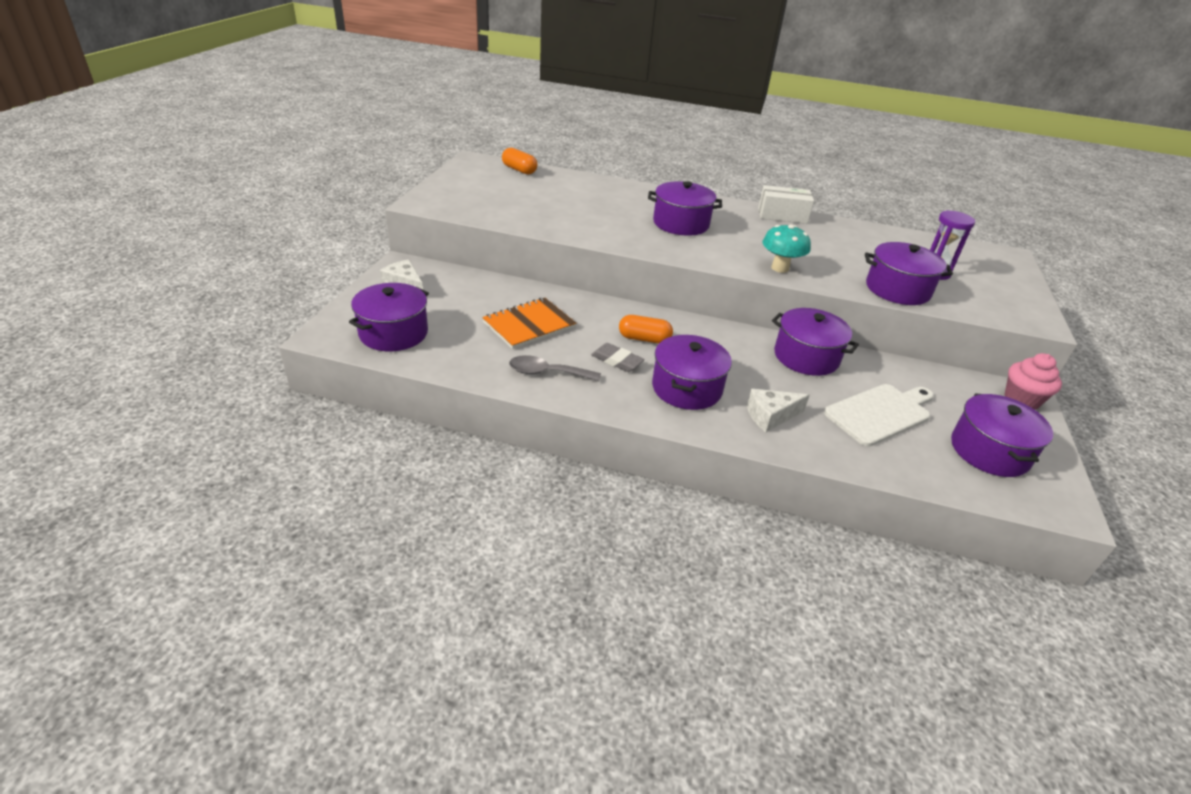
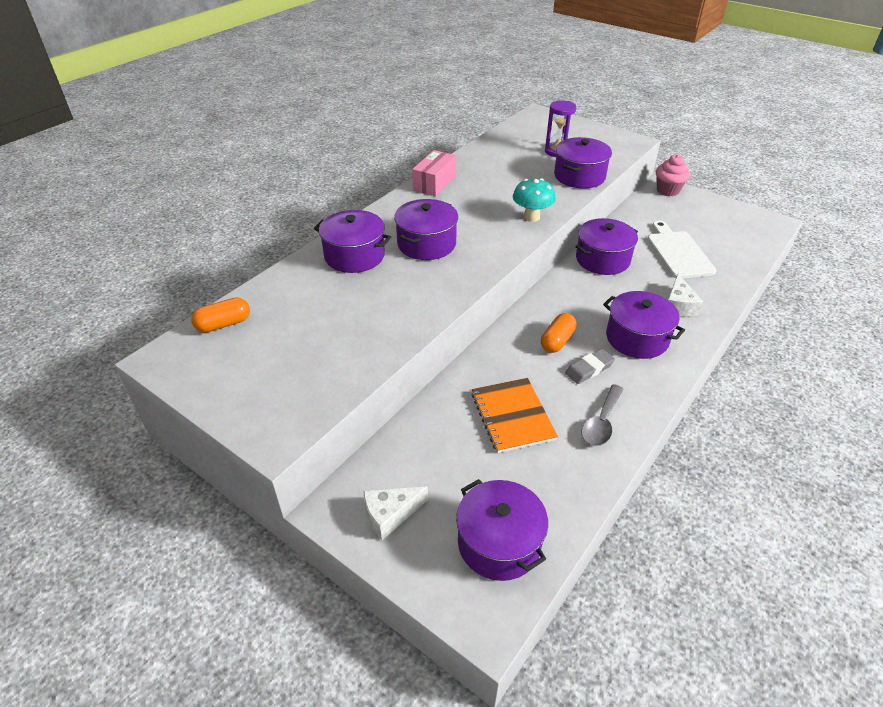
camera: 65 degrees left, 5 degrees up
white box [758,185,814,224] -> pink box [412,150,456,196]
purple pot [951,393,1053,477] -> purple pot moved to [314,210,391,273]

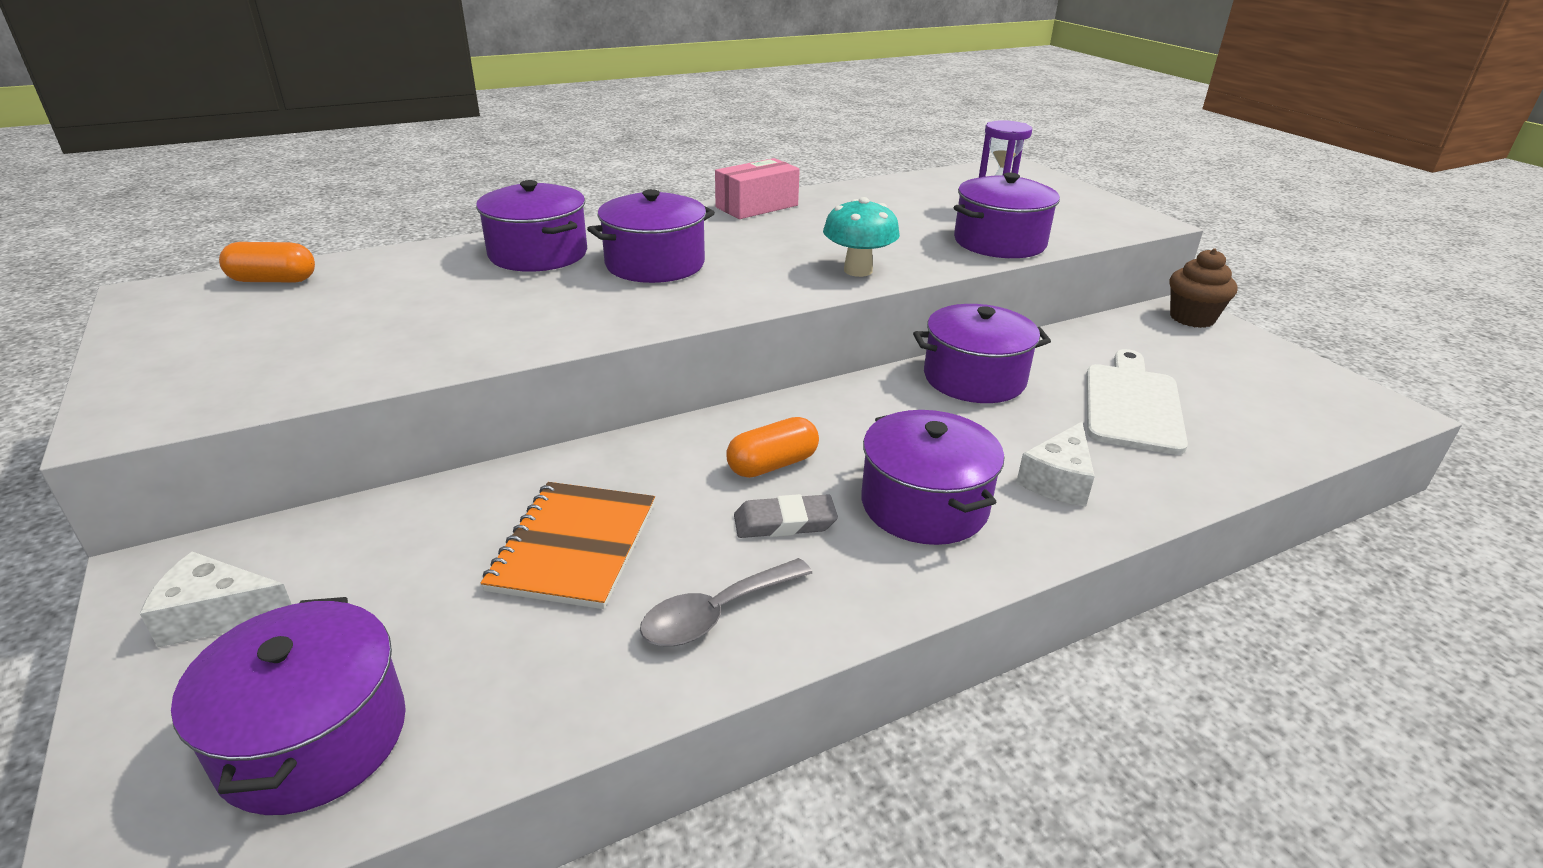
camera: 25 degrees right, 10 degrees down
pink cupcake [656,154,690,196] -> brown cupcake [1170,248,1237,328]

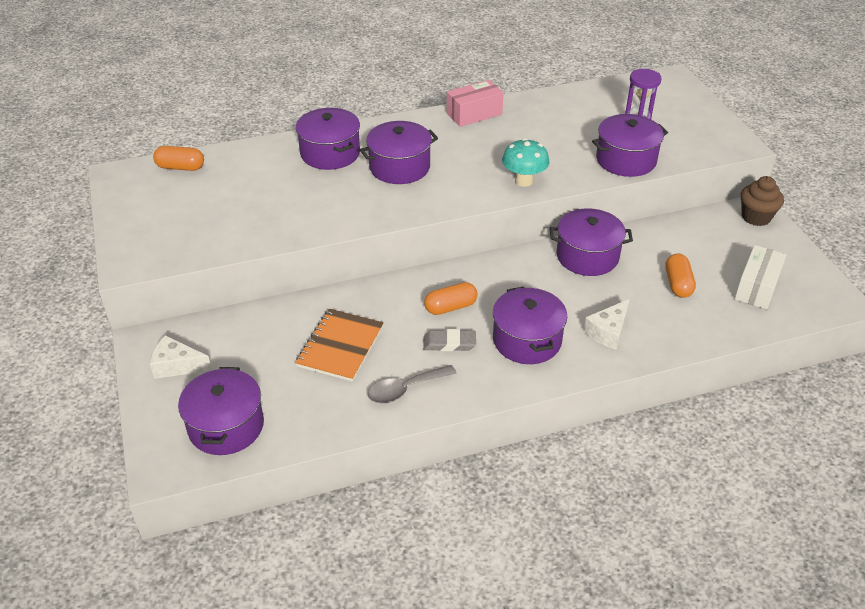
camera: 10 degrees right, 10 degrees up
white cutting board [1086,349,1188,455] -> orange capsule [665,254,696,298]
none -> white box [735,245,786,309]

